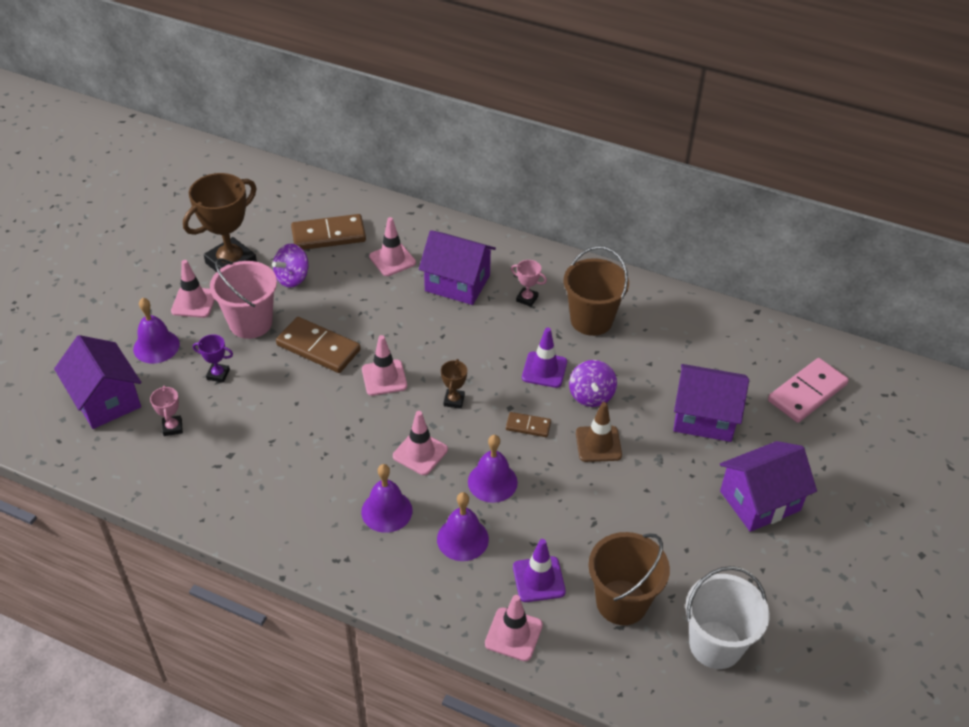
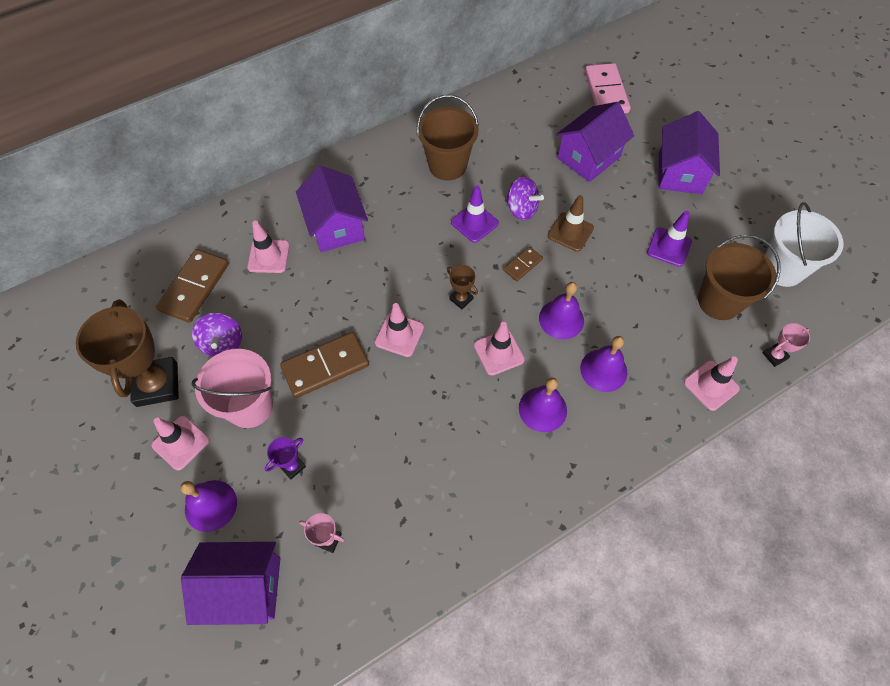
camera: 55 degrees left, 15 degrees up
purple house [419,230,496,305] -> purple house turned 75 degrees counterclockwise [296,166,368,252]
pink trophy [511,260,547,307] -> pink trophy moved to [763,323,810,367]
purple traffic cone [513,539,566,602] -> purple traffic cone moved to [647,211,692,267]

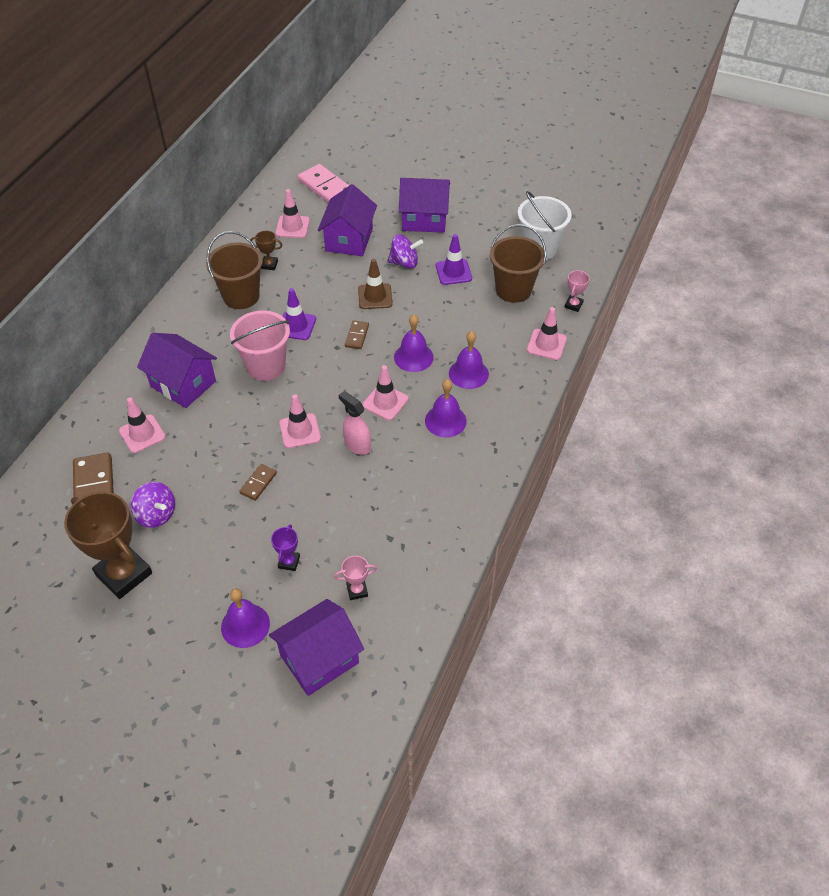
camera: 35 degrees left, 10 degrees down
pink traffic cone [152,416,210,470] -> pink traffic cone moved to [275,189,310,238]
pink bucket [192,349,273,428] -> pink bucket moved to [230,311,290,381]
brown domino [280,332,369,398] -> brown domino [239,464,277,501], size x0.52
brown trophy [447,265,478,309] -> brown trophy moved to [250,231,283,270]
purple spinning top [505,177,544,220] -> purple spinning top moved to [387,234,423,269]
purple house [658,111,720,194] -> purple house turned 60 degrees counterclockwise [399,178,450,233]
none -> pink spray bottle [339,391,371,455]

